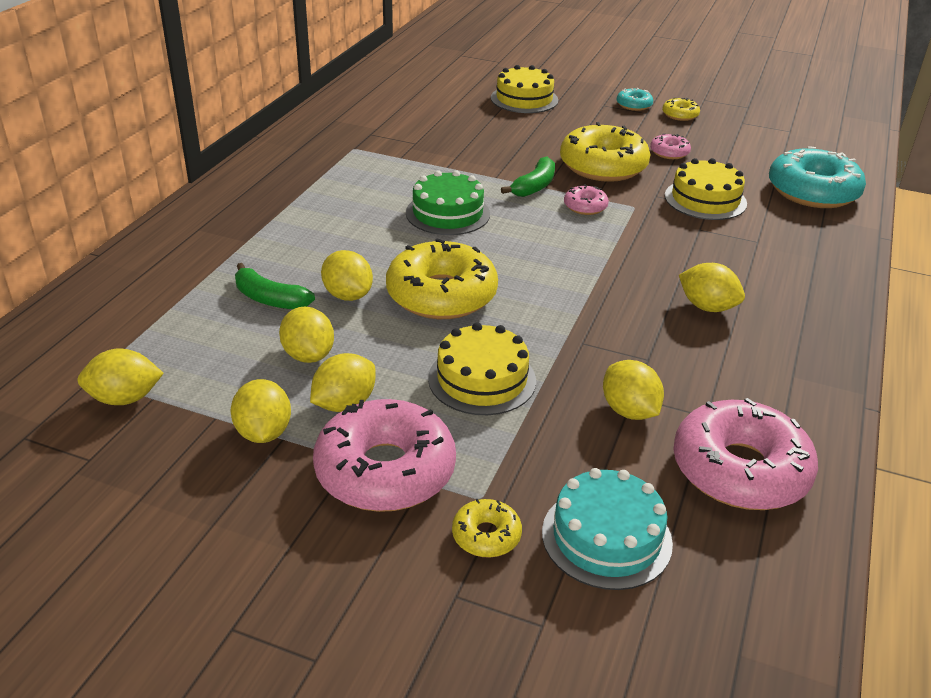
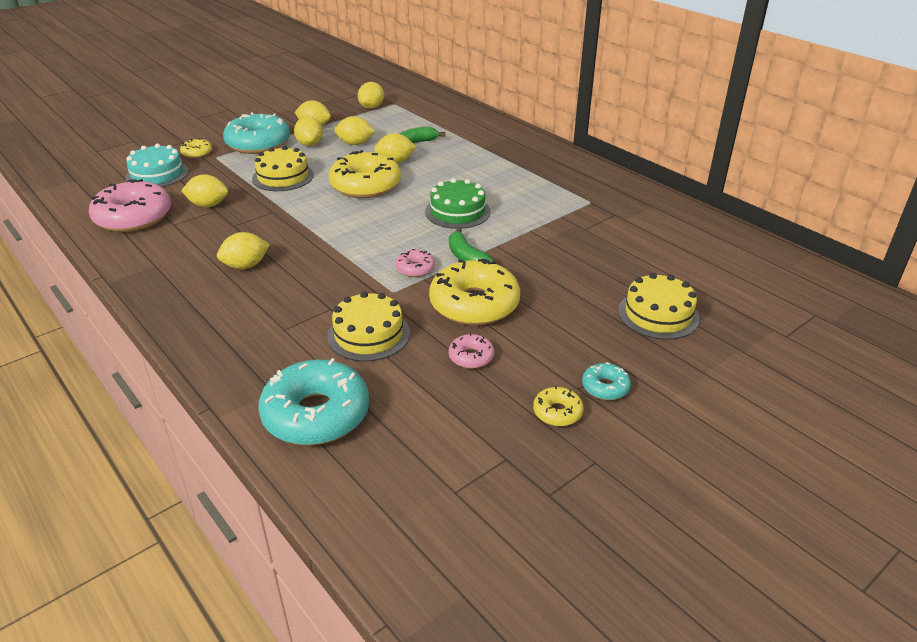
camera: 120 degrees right, 0 degrees up
pink donut [313,399,456,512] -> turquoise donut [223,112,290,154]

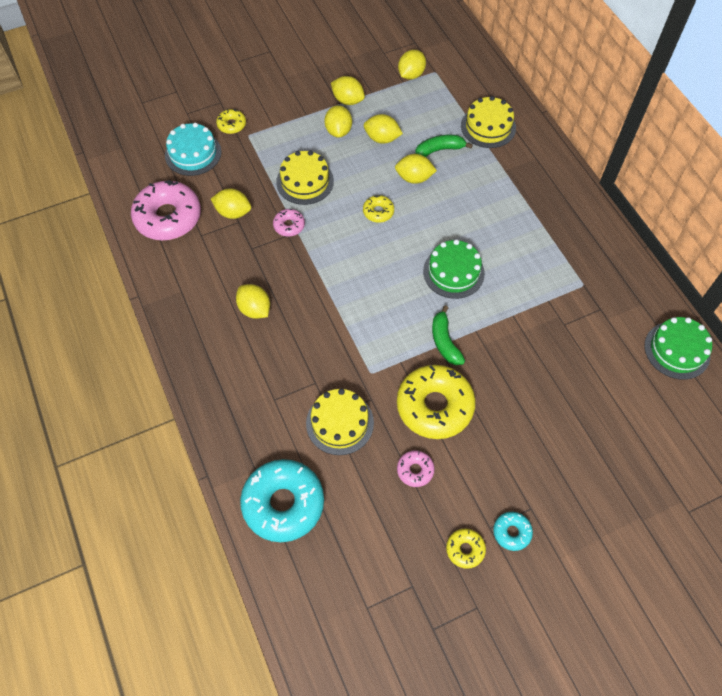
camera: 15 degrees right, 25 degrees up
yellow lemon [217,232,270,269] -> yellow lemon turned 60 degrees clockwise [236,284,270,319]
turquoise donut [223,112,290,154] -> none
yellow donut [329,150,401,198] -> yellow donut [363,195,394,223], size x0.46
pink donut [395,249,435,277] -> pink donut moved to [273,209,305,237]
yellow cake [618,273,700,340] -> yellow cake moved to [461,96,516,148]
none -> green cake [645,317,712,380]

